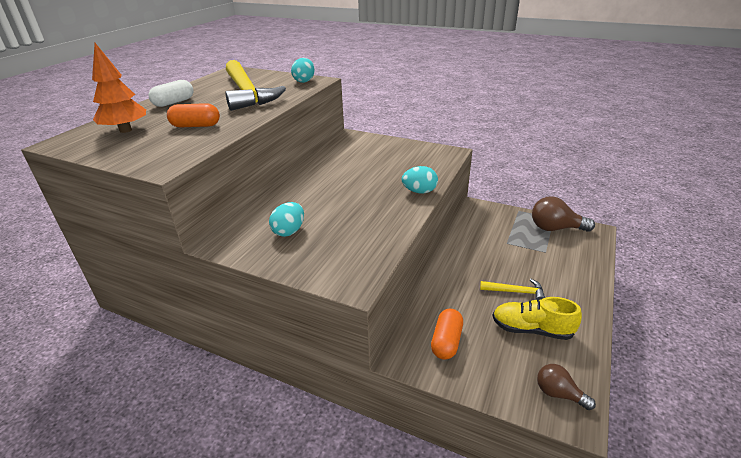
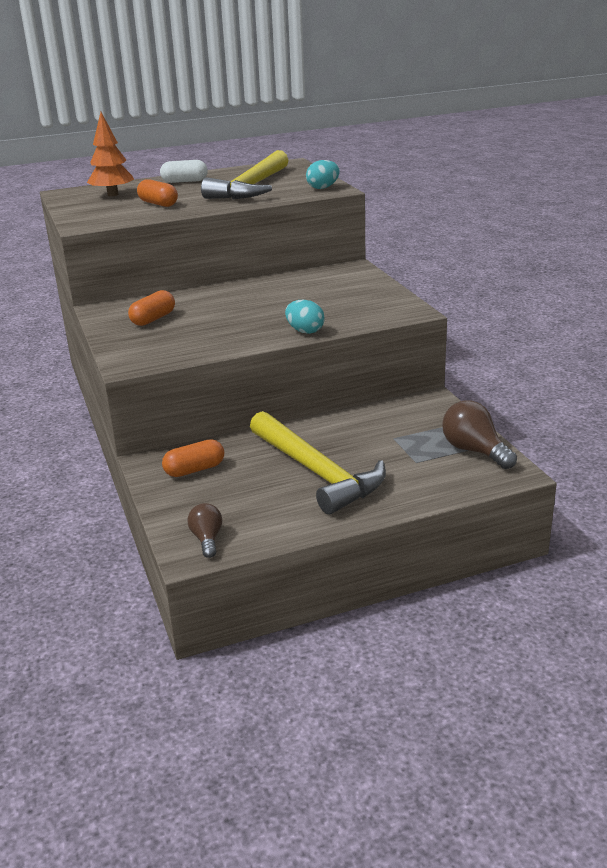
camera: 45 degrees right, 5 degrees down
turquoise egg [269,202,304,237] -> orange capsule [128,290,175,326]
yellow hammer [480,279,545,300] -> yellow hammer [250,411,386,514], size x2.34
yellow shoe [493,297,582,340] -> none

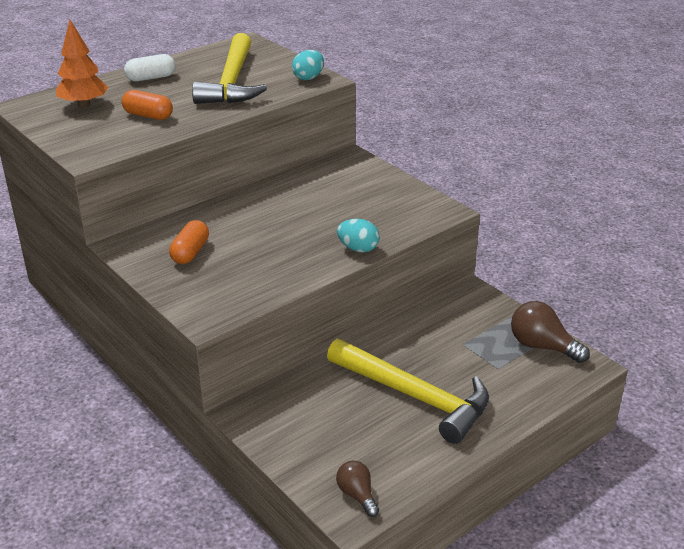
camera: 20 degrees left, 5 degrees up
orange capsule [162,439,224,477] -> none

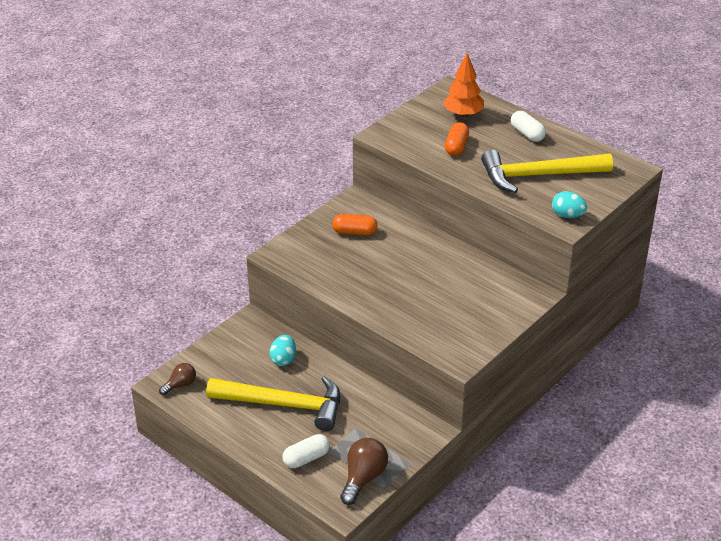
camera: 80 degrees right, 5 degrees up
yellow hammer [327,339,489,444] -> yellow hammer turned 105 degrees counterclockwise [206,376,340,431]
turquoise egg [337,219,380,253] -> turquoise egg moved to [270,335,296,366]
none -> white capsule [282,434,330,468]

